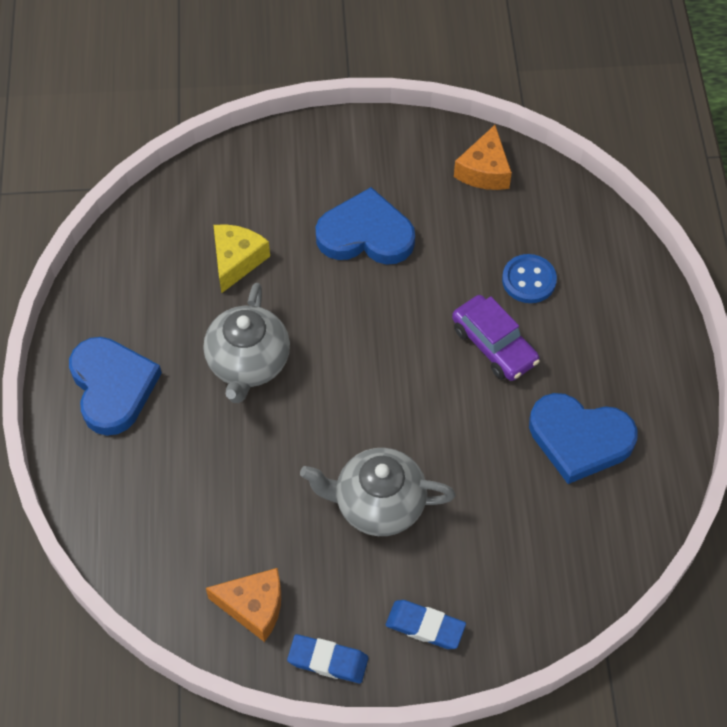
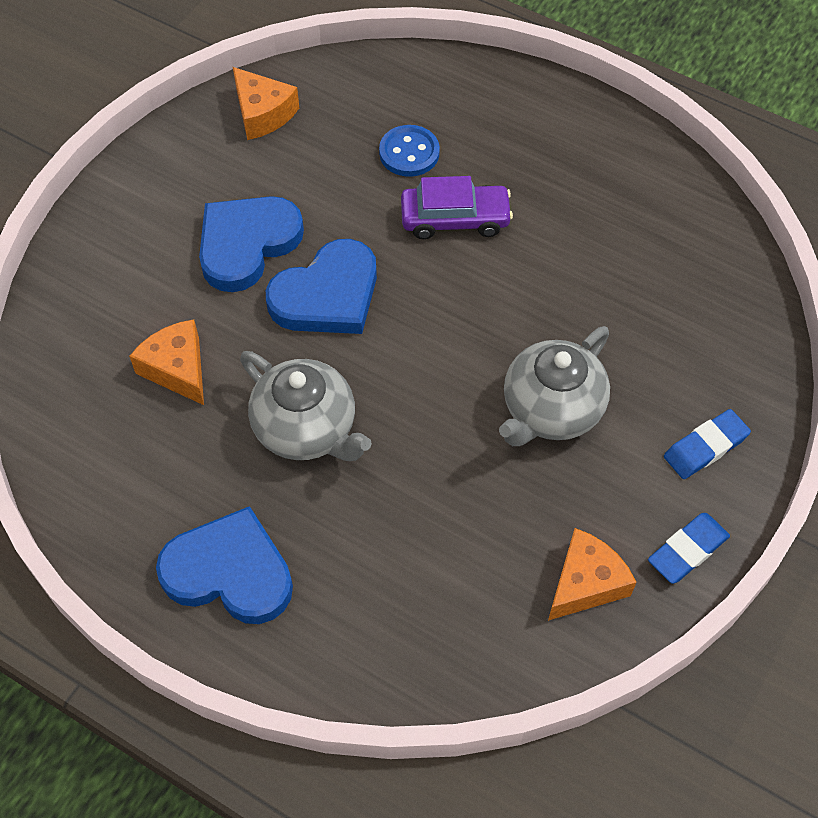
camera: 55 degrees left, 0 degrees up
yellow cheese [213,224,270,293] -> orange cheese [129,319,204,405]
blue heart [529,393,638,484] -> blue heart moved to [266,239,377,334]

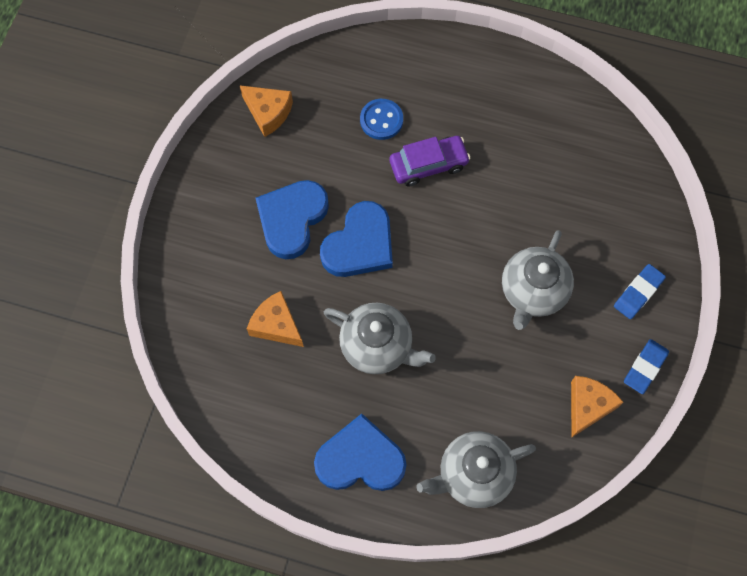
camera: 15 degrees left, 10 degrees up
none -> grey teapot [416,431,536,508]

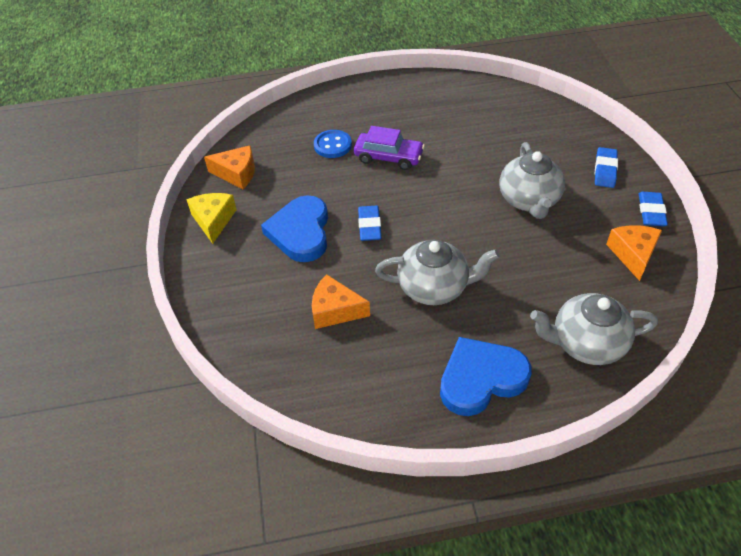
camera: 25 degrees left, 20 degrees down
blue heart [320,201,393,277] -> blue eraser [358,206,382,241]
purple car [390,136,470,187] -> purple car turned 60 degrees clockwise [354,126,425,170]
grey teapot [416,431,536,508] -> grey teapot turned 45 degrees clockwise [530,293,658,365]
none -> yellow cheese [187,193,237,244]

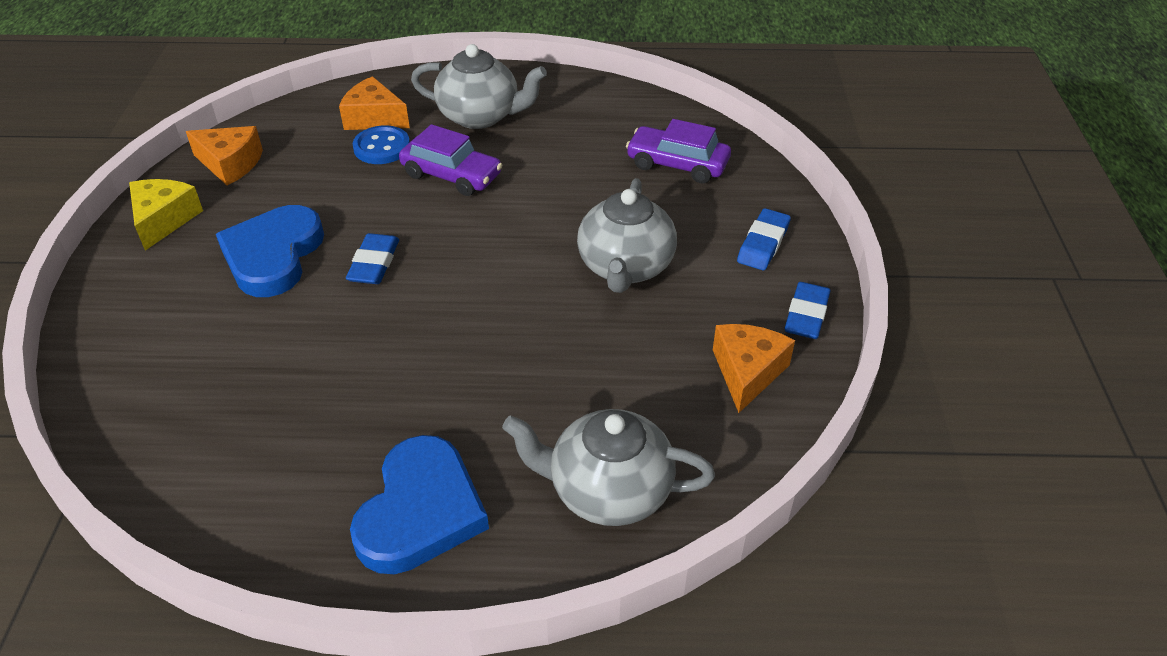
camera: 10 degrees right, 5 degrees down
orange cheese [312,274,370,329] -> orange cheese moved to [339,76,410,130]
grey teapot [375,239,500,305] -> grey teapot moved to [411,44,547,129]
blue heart [440,337,532,416] -> blue heart turned 120 degrees clockwise [350,435,489,574]
none -> purple car [626,119,731,183]

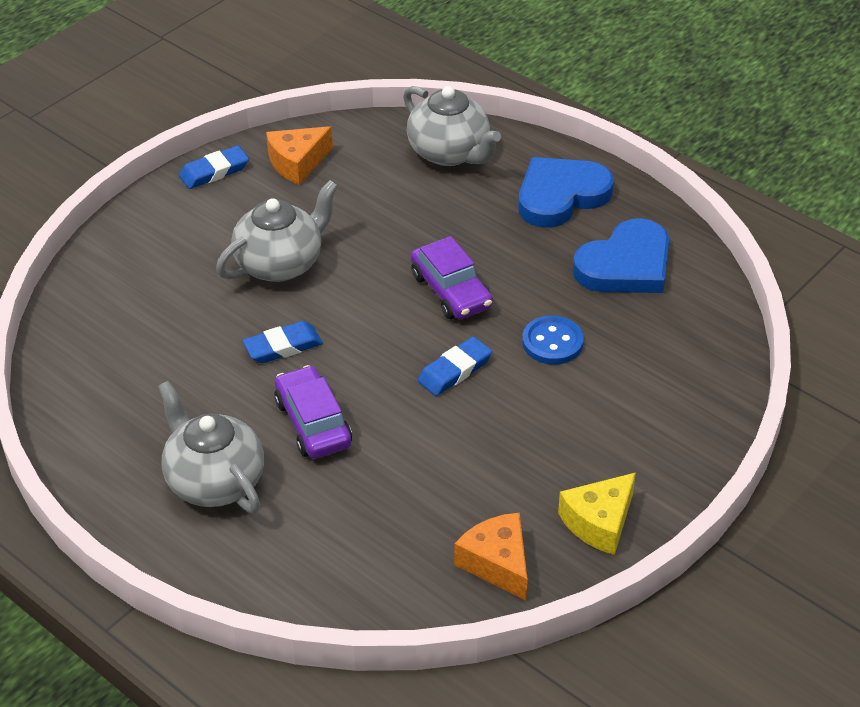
camera: 140 degrees left, 0 degrees up
blue heart [216,205,324,297] -> blue heart moved to [573,218,669,293]
orange cheese [339,76,410,130] -> none
blue button [353,126,410,164] -> blue button moved to [522,316,584,364]
purple car [626,119,731,183] -> purple car moved to [411,236,493,319]
blue eraser [737,208,791,270] -> blue eraser moved to [242,321,323,363]

